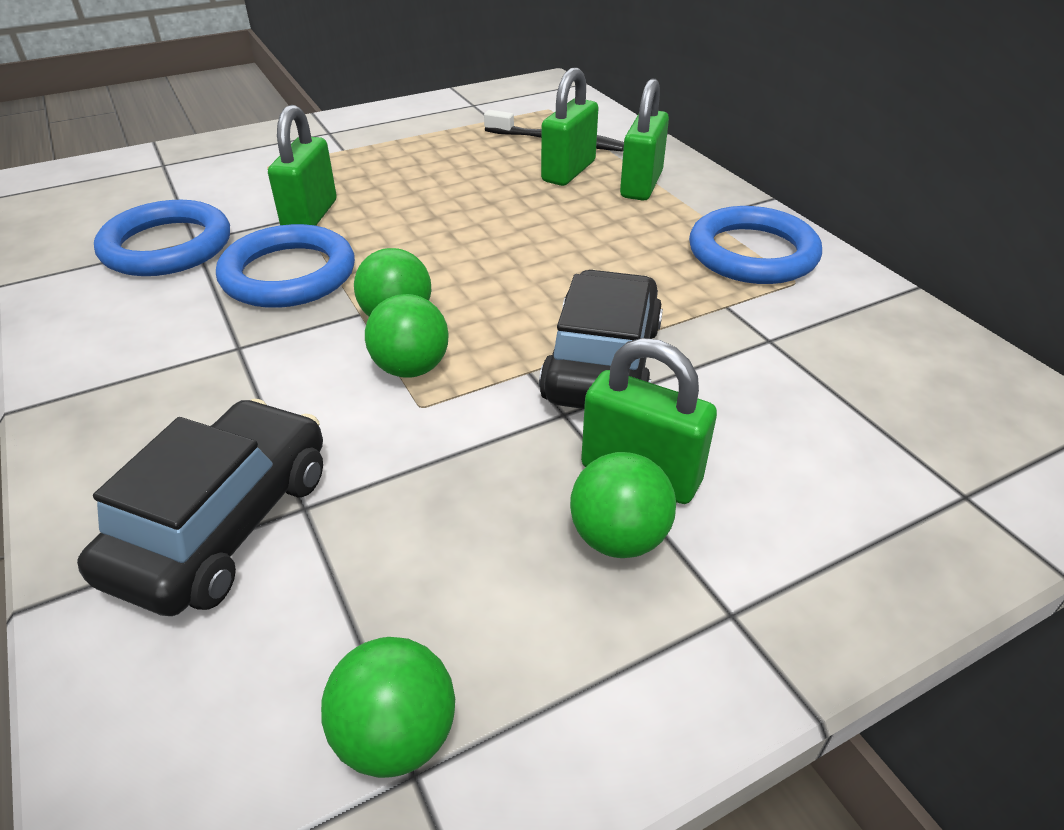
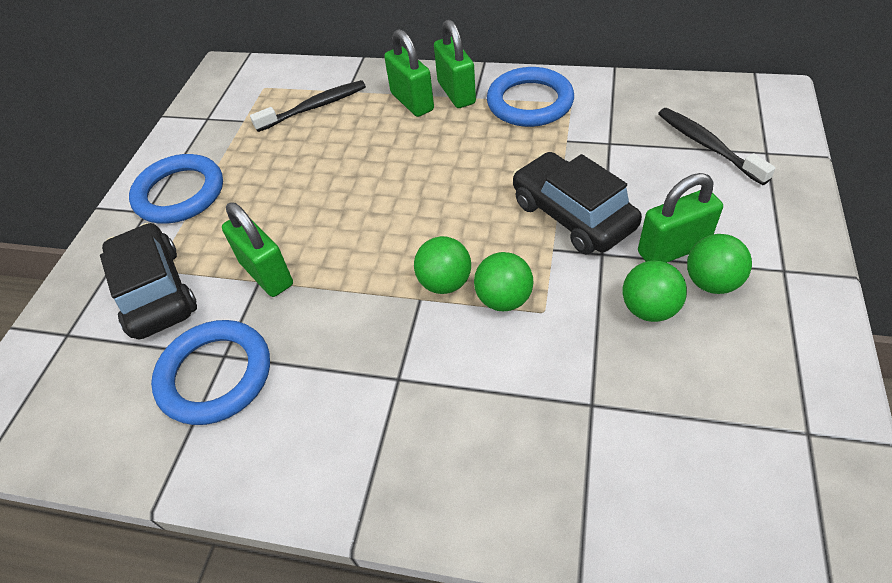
camera: 45 degrees left, 10 degrees up
black car [77,399,323,616] -> black car moved to [100,222,197,339]
blue ring [216,224,355,308] -> blue ring moved to [129,154,223,224]
green ball [321,637,455,778] -> green ball moved to [623,260,687,322]
green padlock [541,67,598,186] -> green padlock moved to [434,19,476,108]
none -> black toothbrush [658,108,776,185]

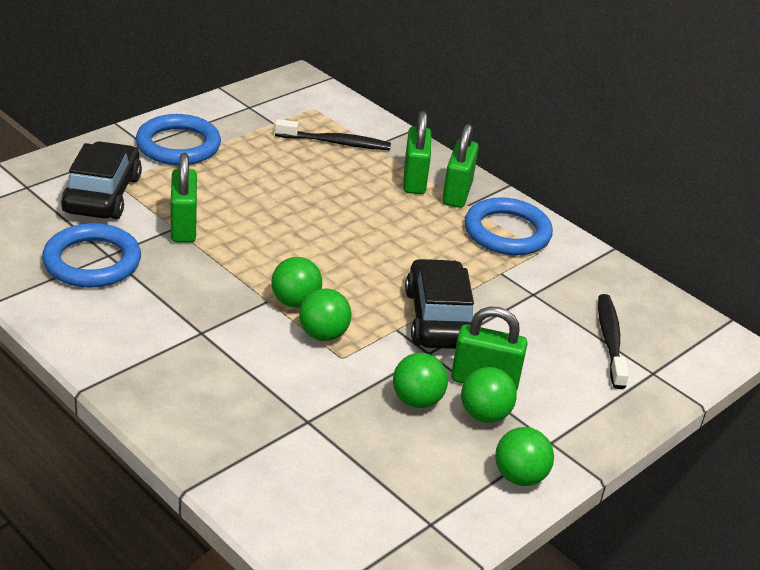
camera: 25 degrees right, 15 degrees down
none -> green ball [495,427,554,486]

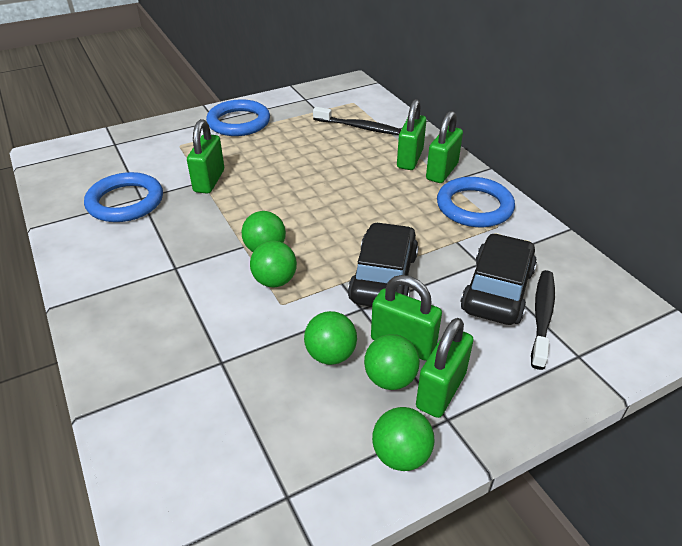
camera: 20 degrees right, 5 degrees up
black car [61,141,142,219] -> black car moved to [460,233,537,325]
none -> green padlock [416,318,473,418]

